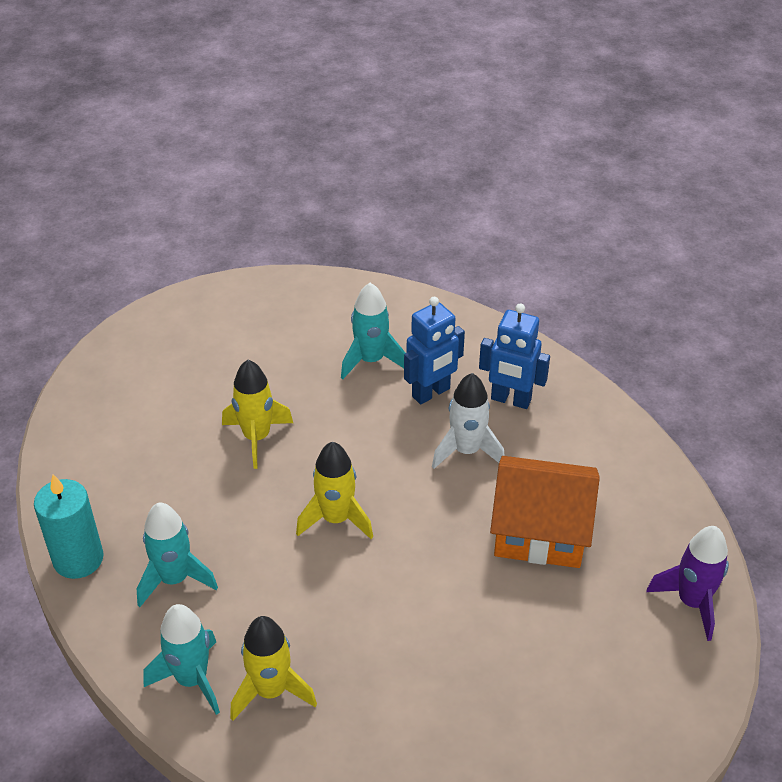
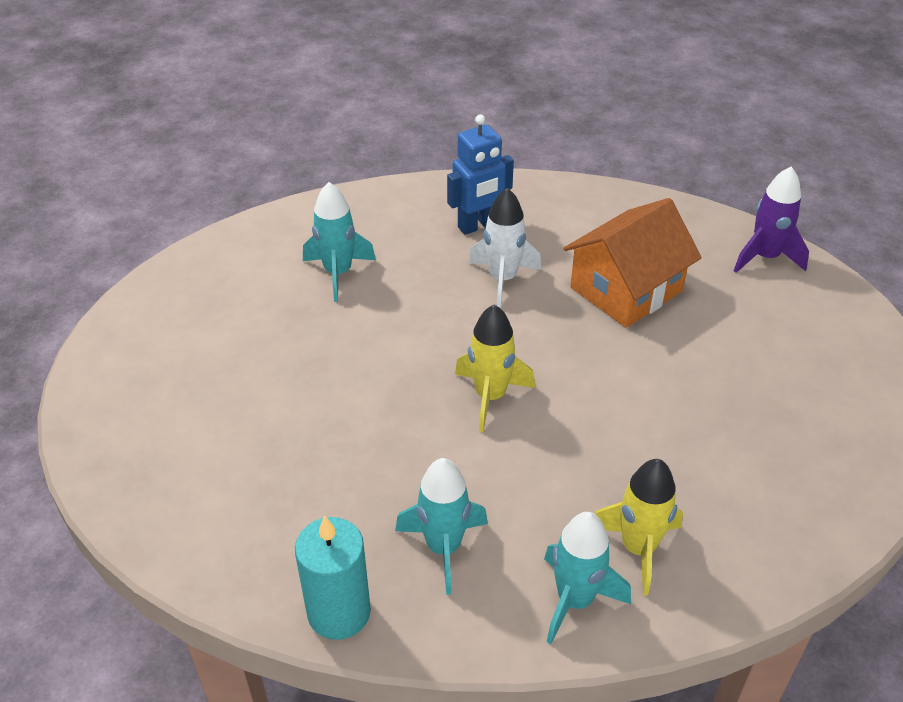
camera: 50 degrees left, 0 degrees up
yellow rocket [222,360,293,469] -> none
blue robot [404,297,465,404] -> none

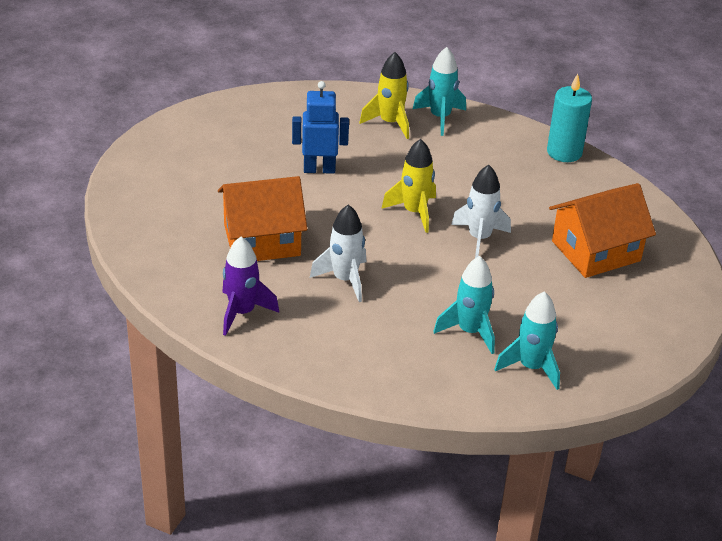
camera: 155 degrees left, 5 degrees down
turquoise rocket [395,458,488,595] -> turquoise rocket moved to [494,291,560,390]
blue robot [447,115,514,235] -> blue robot moved to [292,81,349,174]
purple rocket [734,166,809,273] -> purple rocket moved to [222,237,279,336]
none -> white rocket [451,165,511,258]
none -> orange house [549,183,656,278]

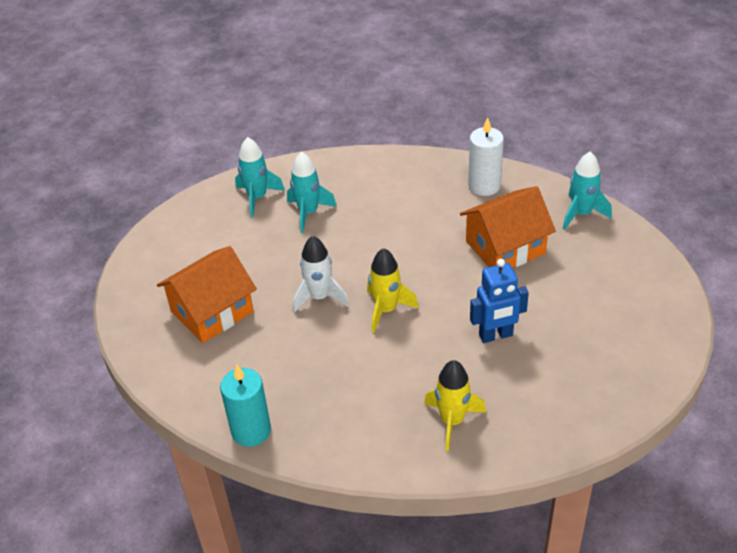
camera: 170 degrees right, 5 degrees up
purple rocket [222,237,279,336] -> white candle [468,118,504,196]
white rocket [310,204,366,302] -> none
turquoise rocket [413,47,466,136] -> turquoise rocket moved to [562,151,612,230]

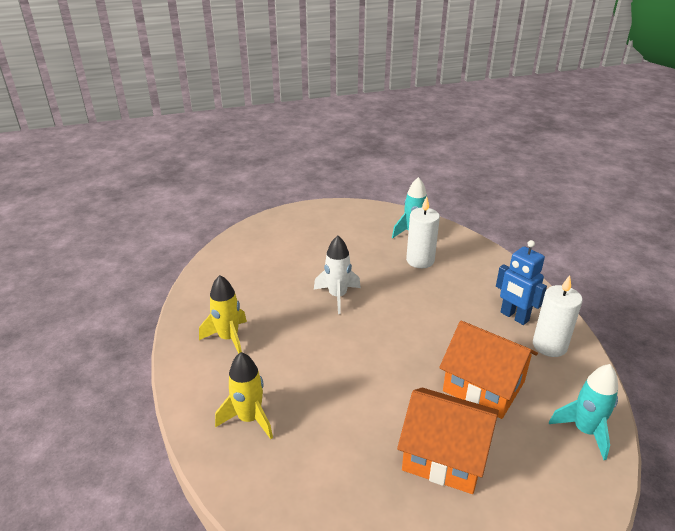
camera: 60 degrees right, 10 degrees down
orange house [157,246,257,343] -> orange house moved to [397,388,499,494]
turquoise candle [220,365,271,447] -> none
turquoise rocket [287,152,337,233] -> white candle [406,196,440,268]
yellow rocket [367,248,419,333] -> yellow rocket moved to [199,275,247,354]
blue robot [470,259,529,343] -> blue robot moved to [496,240,547,325]

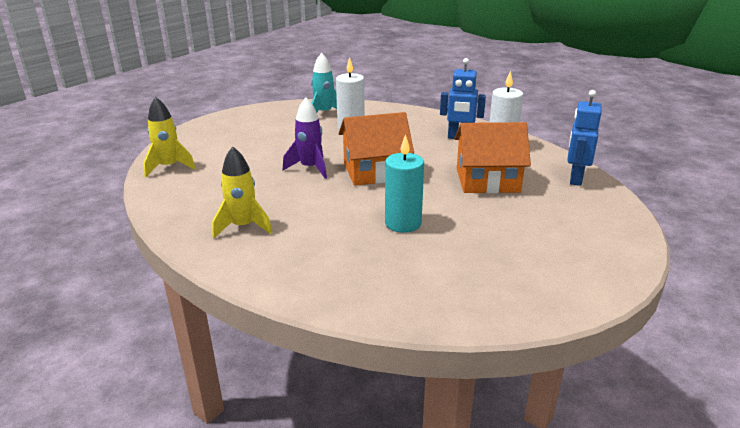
camera: 35 degrees left, 5 degrees down
yellow rocket [215,352,273,439] -> yellow rocket moved to [143,97,196,177]
white rocket [314,236,361,314] -> purple rocket [283,98,327,178]
orange house [397,388,499,494] -> orange house moved to [339,112,414,186]
turquoise rocket [549,364,618,460] -> blue robot [567,90,602,186]
none -> turquoise candle [385,134,424,233]

